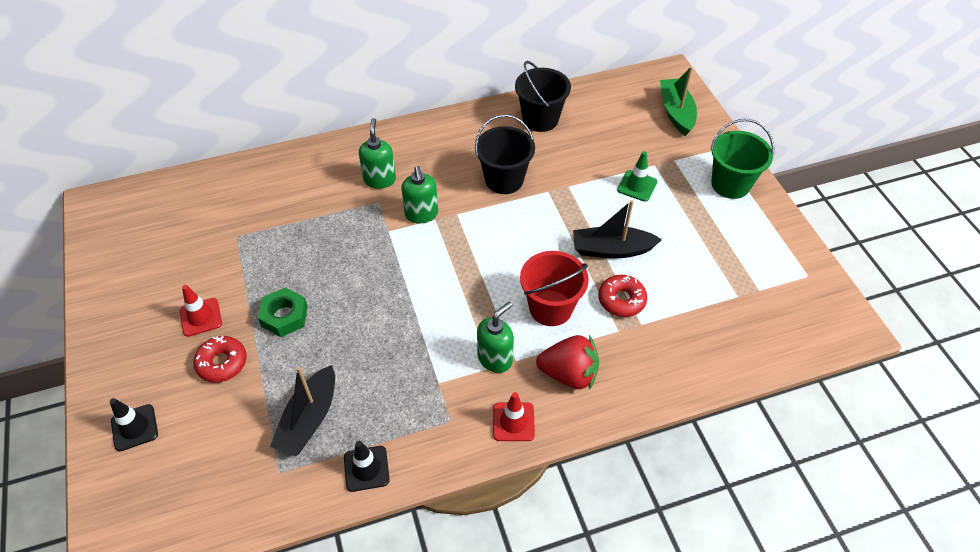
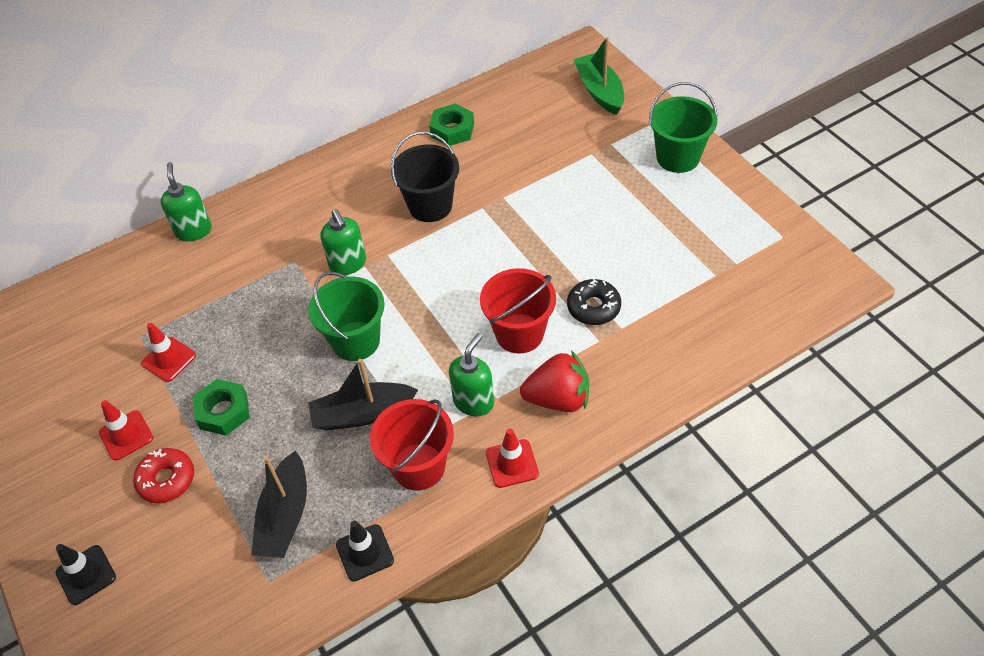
camera: 10 degrees left, 0 degrees up
green soap dispenser [359,118,396,189] -> green soap dispenser moved to [161,162,212,241]
black bucket [515,61,571,132] -> green nut [429,103,474,146]
black boat [573,200,662,258] -> black boat moved to [308,359,418,431]
red donut [598,275,647,317] -> black donut [567,279,621,325]
green traffic cone [617,151,658,202] -> none
none -> red traffic cone [141,323,196,382]
none -> green bucket [308,271,385,361]
none -> red bucket [370,399,454,491]

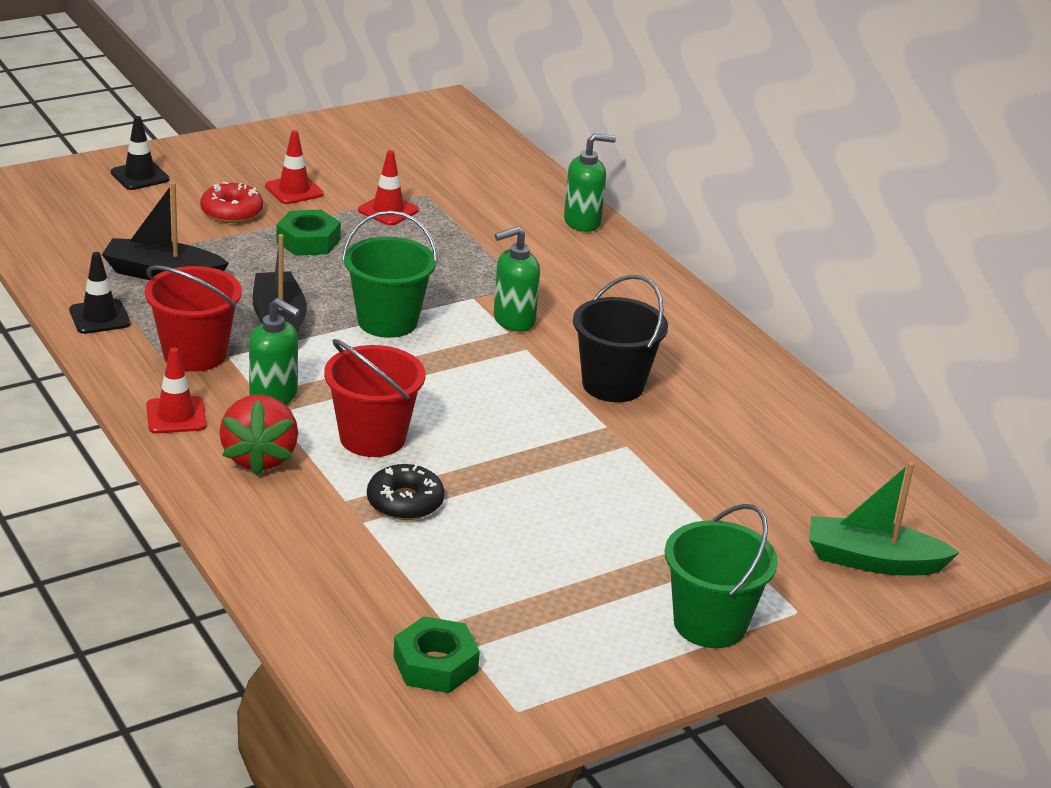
camera: 85 degrees right, 20 degrees down
green nut [429,103,474,146] -> green nut moved to [393,616,480,693]
green boat [574,37,624,115] -> green boat turned 150 degrees counterclockwise [809,462,960,575]

